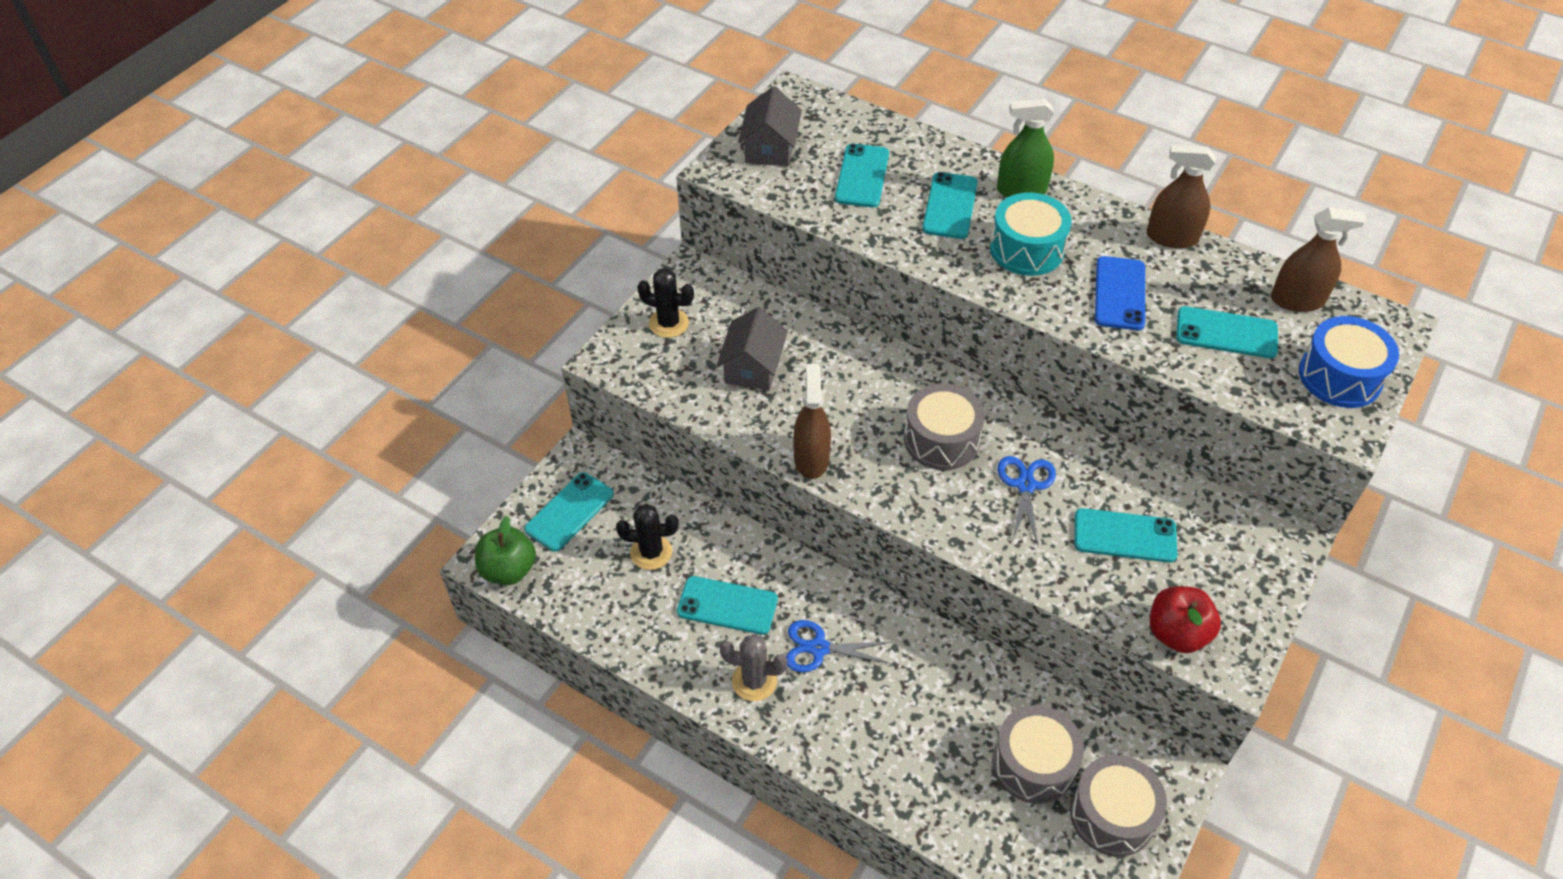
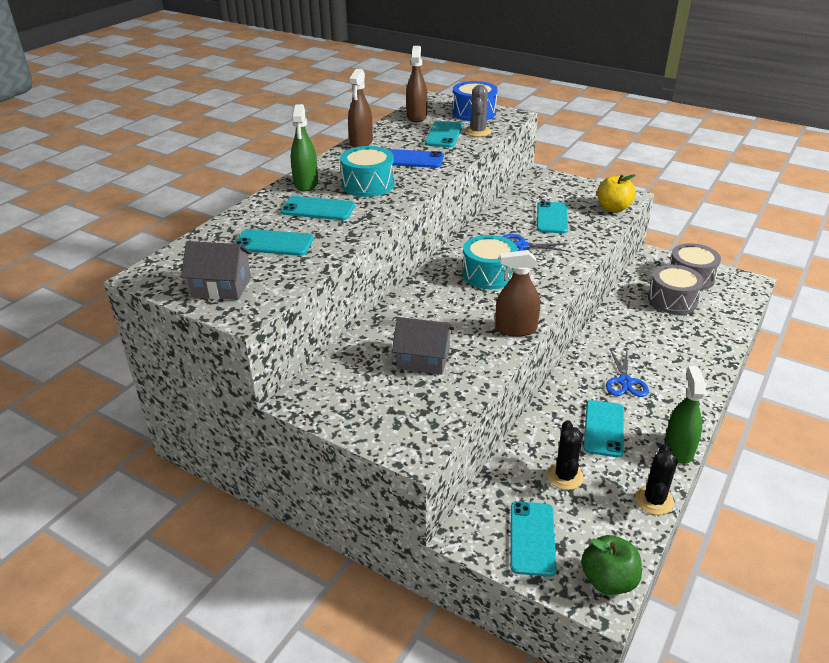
camera: 90 degrees left, 15 degrees down
turquoise phone [524,472,614,552] -> turquoise phone turned 60 degrees clockwise [510,501,556,577]
black cactus [637,268,694,338] -> black cactus moved to [635,444,677,515]
grey cactus [720,634,787,701] -> grey cactus moved to [465,85,491,137]
grey drum [904,383,985,470] -> turquoise drum [462,235,518,289]
red apple [1150,586,1221,653] -> yellow apple [598,174,636,212]
none -> green spray bottle [664,366,706,464]

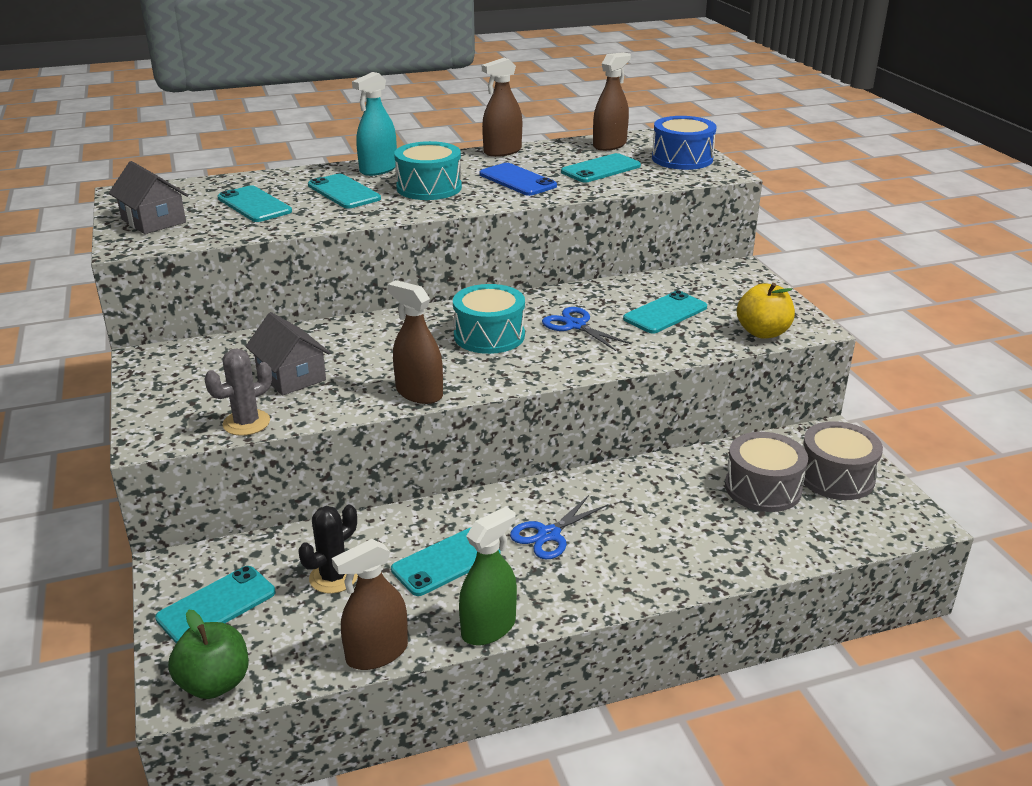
camera: 40 degrees right, 5 degrees down
green spray bottle [291,104,318,191] -> turquoise spray bottle [352,72,397,176]
grey cactus [465,85,491,137] -> grey cactus moved to [204,348,272,436]
black cactus [635,444,677,515] -> brown spray bottle [332,539,408,670]

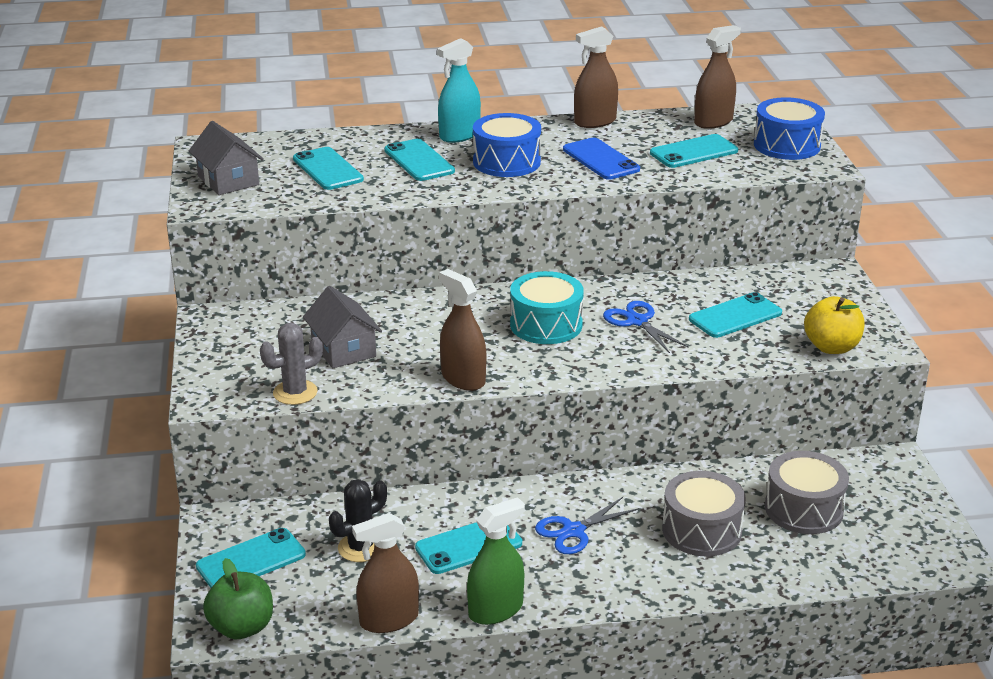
camera: 10 degrees right, 0 degrees up
turquoise drum [394,141,462,200] -> blue drum [473,113,541,177]
grey drum [803,421,883,500] -> grey drum moved to [662,471,746,557]

